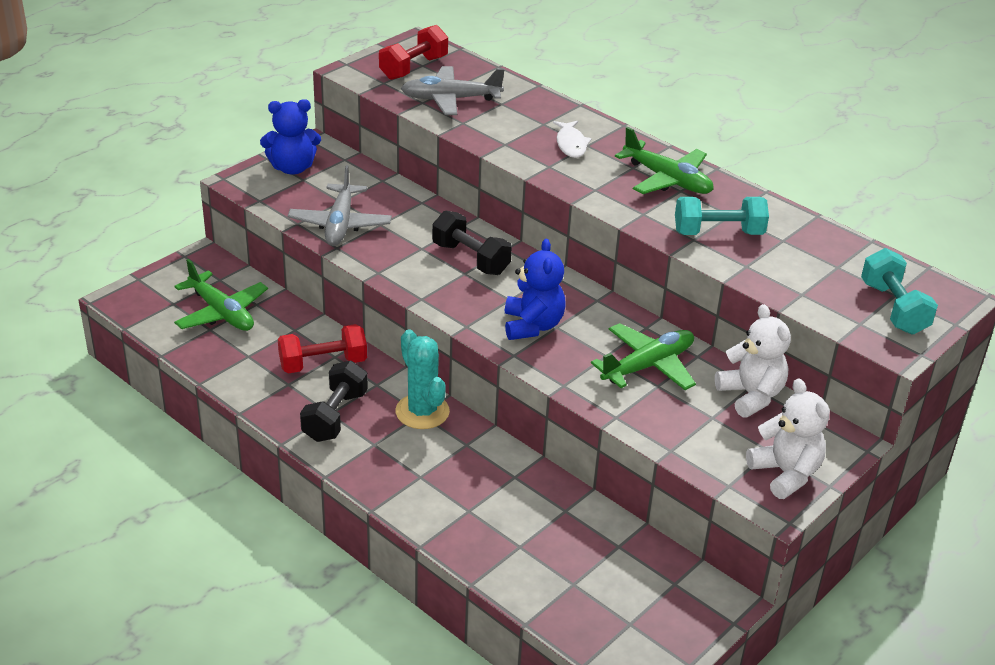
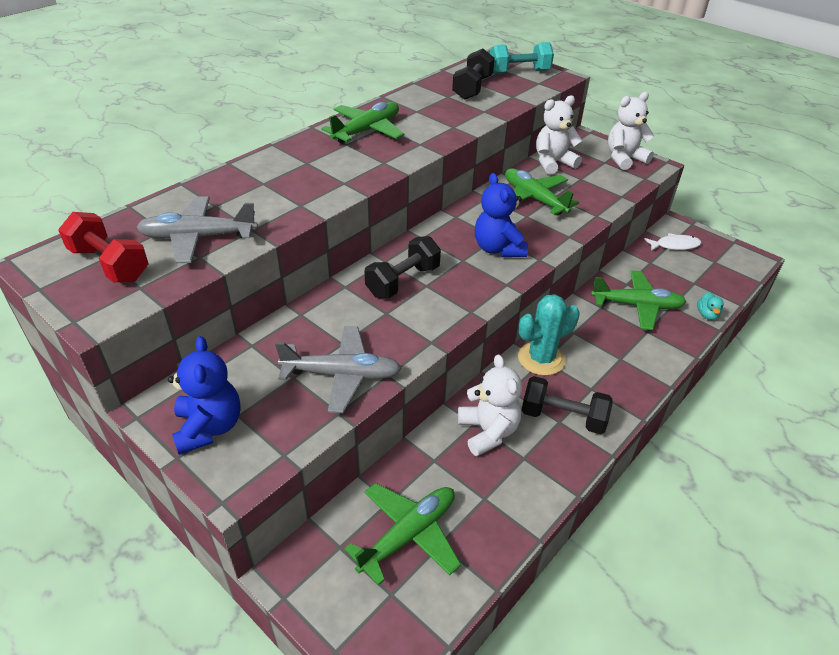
camera: 90 degrees left, 5 degrees up
red dumbbell [278,324,367,373] -> white teddy bear [458,354,522,456]
grey plane [401,66,505,115] -> grey plane turned 90 degrees clockwise [136,196,258,263]
blue teddy bear [505,239,566,340] -> blue teddy bear turned 105 degrees counterclockwise [475,173,528,257]
white fish [553,121,592,158] -> white fish moved to [644,233,701,251]
turquoise dumbbell [675,197,769,235] -> none
none -> black dumbbell [452,49,495,100]
none -> green plane [591,270,686,330]
none -> turquoise duck [697,292,724,320]

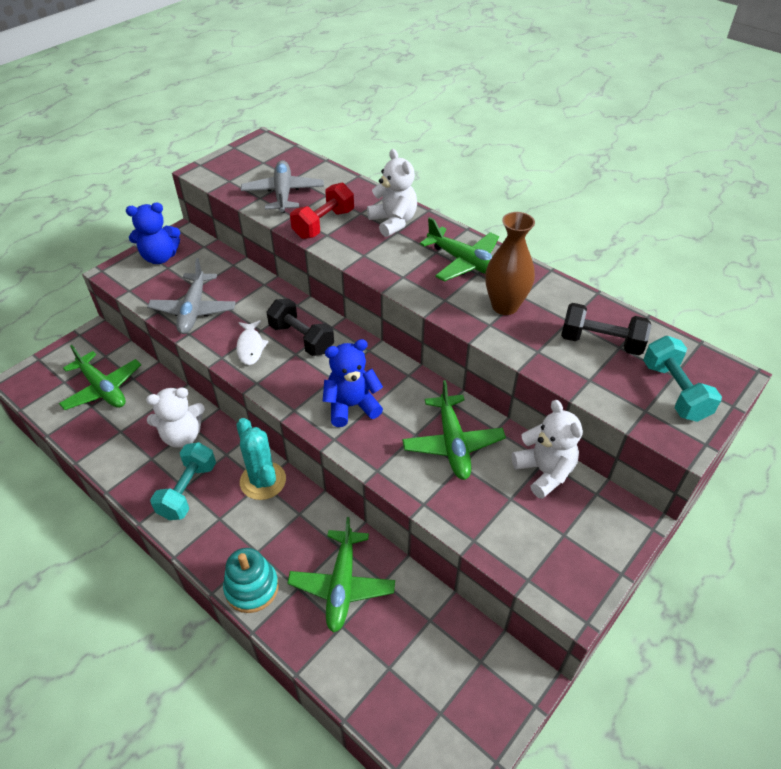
camera: 90 degrees right, 5 degrees up
red dumbbell [58,212,149,282] -> red dumbbell moved to [290,183,354,239]
green plane [505,168,579,215] -> green plane turned 120 degrees clockwise [402,380,506,480]
black dumbbell [522,376,613,434] -> turquoise dumbbell [150,442,216,520]
white teddy bear [608,92,654,170] -> white teddy bear moved to [367,149,417,237]
white fish [644,233,701,251] -> white fish moved to [236,320,269,365]
turquoise duck [697,292,724,320] -> none
none -> turquoise stacking toy [223,548,279,613]
none -> brown vase [485,212,535,315]

